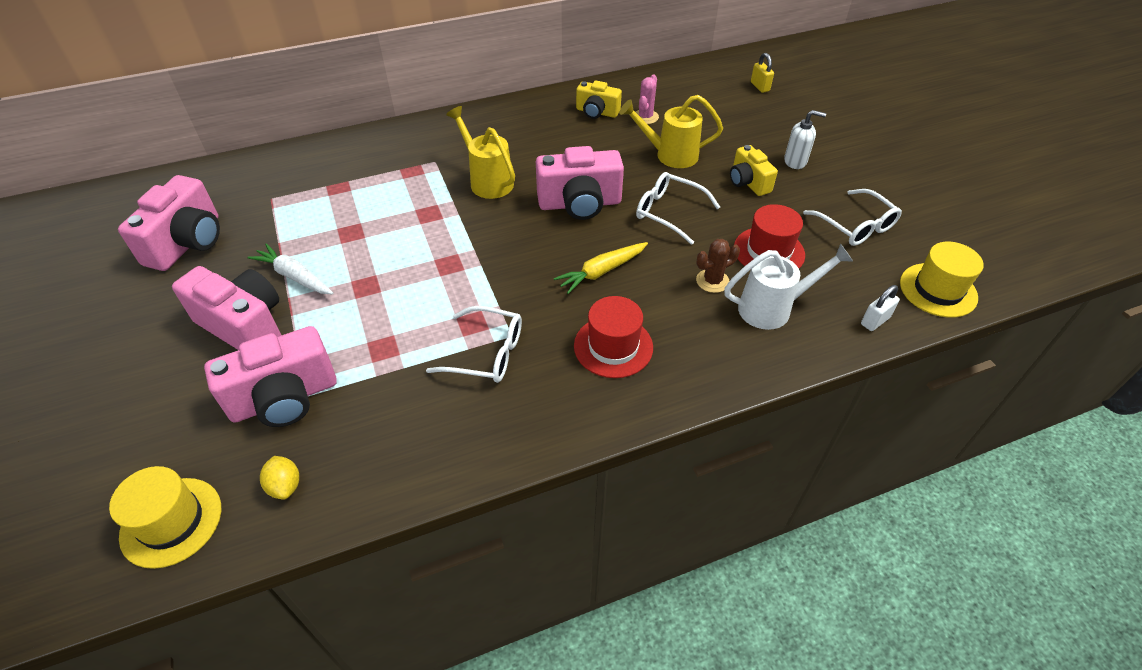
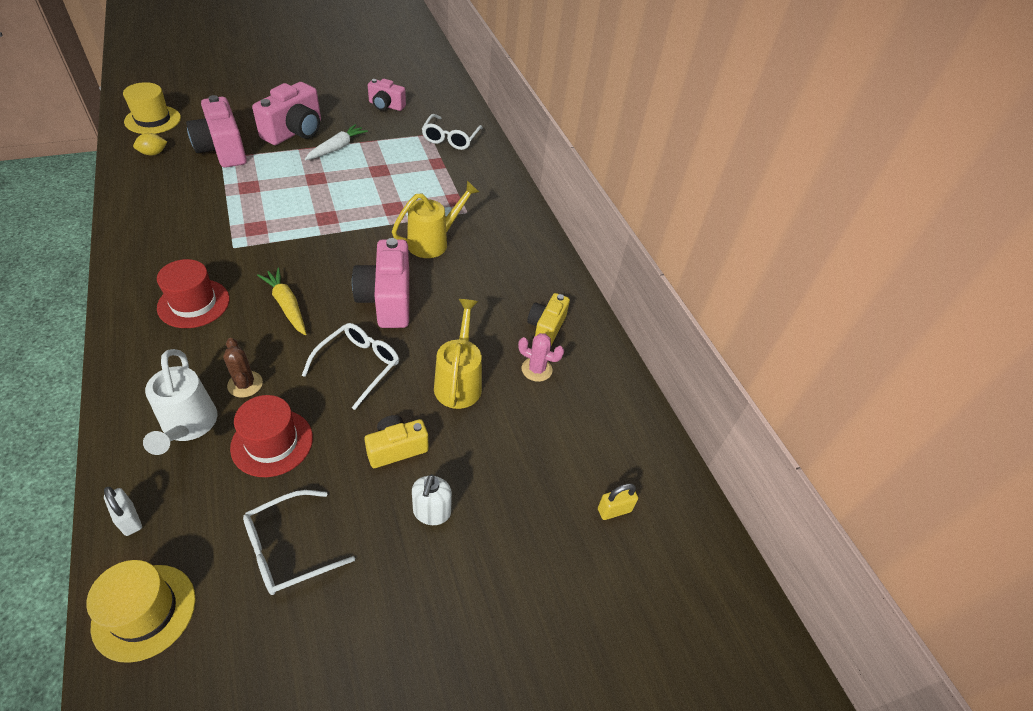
camera: 85 degrees right, 0 degrees up
pink camera [118,175,220,271] -> pink camera [368,79,406,111], size x0.60
white glasses [426,306,522,383] -> white glasses moved to [422,114,483,150]

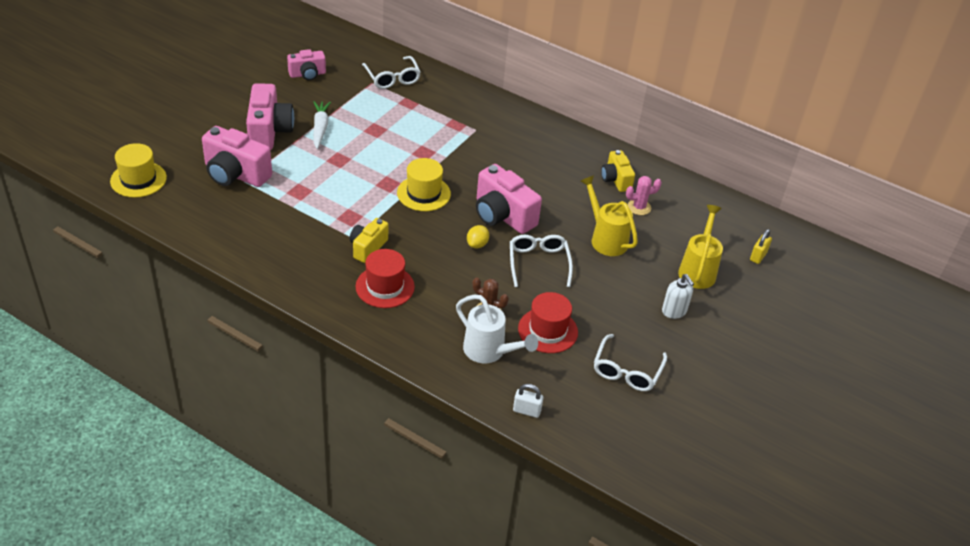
camera: 35 degrees left, 5 degrees down
yellow hat [86,560,196,663] -> yellow hat moved to [397,158,451,211]
yellow lemon [133,133,167,156] -> yellow lemon moved to [467,225,489,248]
yellow carrot [257,268,306,335] -> none
yellow camera [365,415,429,468] -> yellow camera moved to [350,218,388,263]
yellow watering can [392,181,479,258] -> yellow watering can moved to [678,205,723,289]

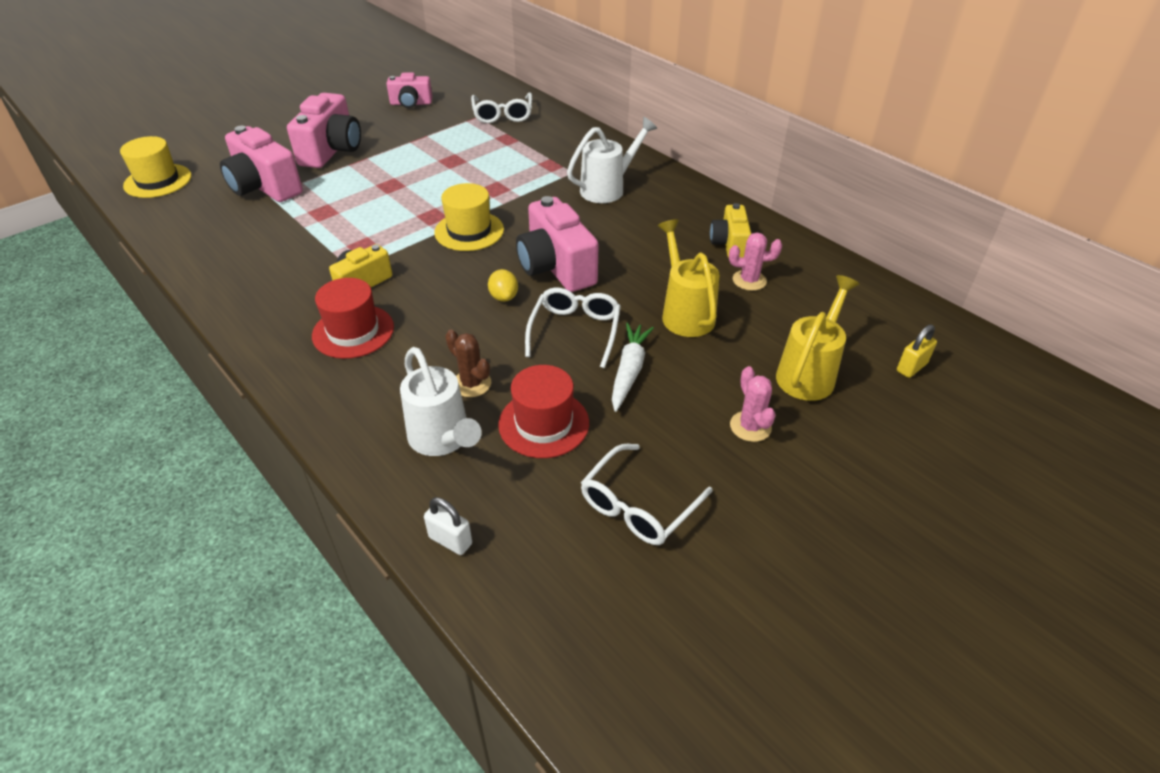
camera: 20 degrees right, 0 degrees up
white carrot [313,101,331,149] -> white carrot moved to [612,323,654,412]
yellow lemon [467,225,489,248] -> yellow lemon turned 60 degrees counterclockwise [488,269,518,302]
white soap dispenser [662,274,694,319] -> pink cactus [730,366,776,442]
none -> white watering can [567,117,657,203]

